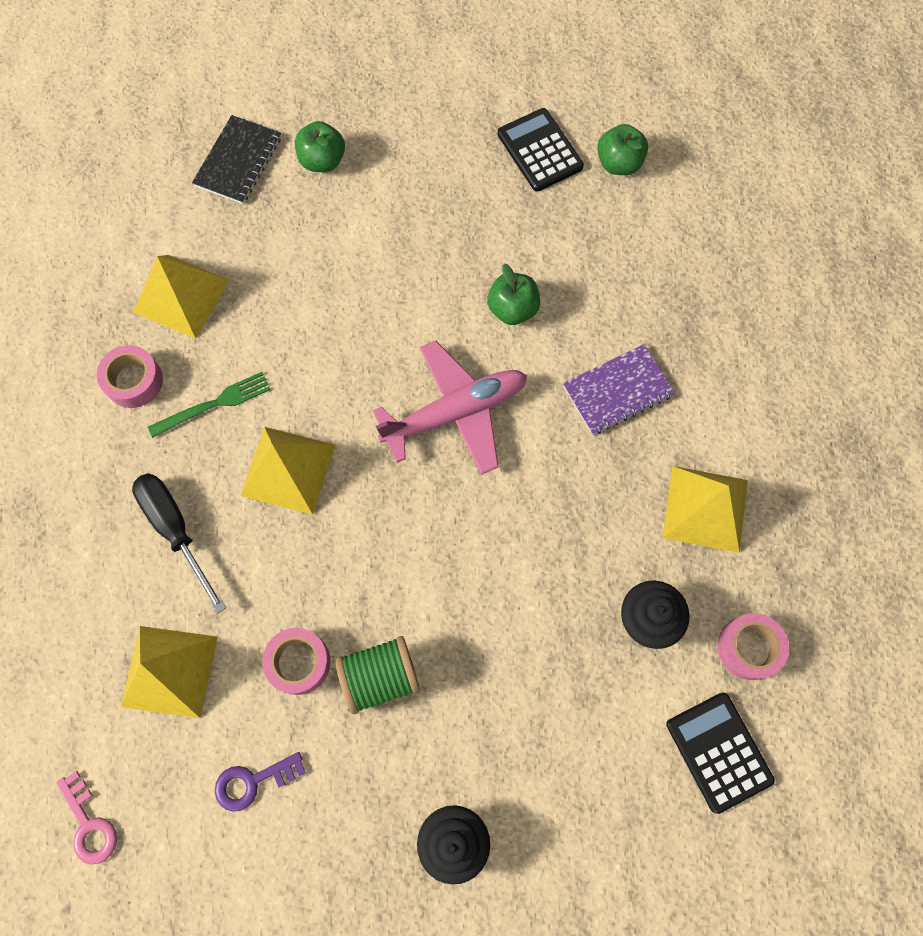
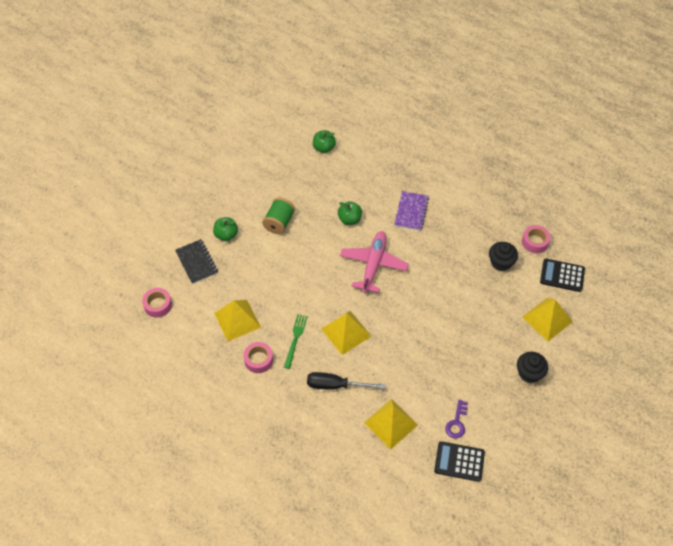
camera: 50 degrees left, 15 degrees down
pink key [56,771,117,864] -> none
pink tape [262,628,330,695] -> pink tape moved to [142,288,172,318]
green spool [335,636,420,714] -> green spool moved to [262,198,295,234]
black calculator [497,108,584,191] -> black calculator moved to [434,441,485,482]
yellow pyramid [663,466,748,553] -> yellow pyramid moved to [522,298,573,341]

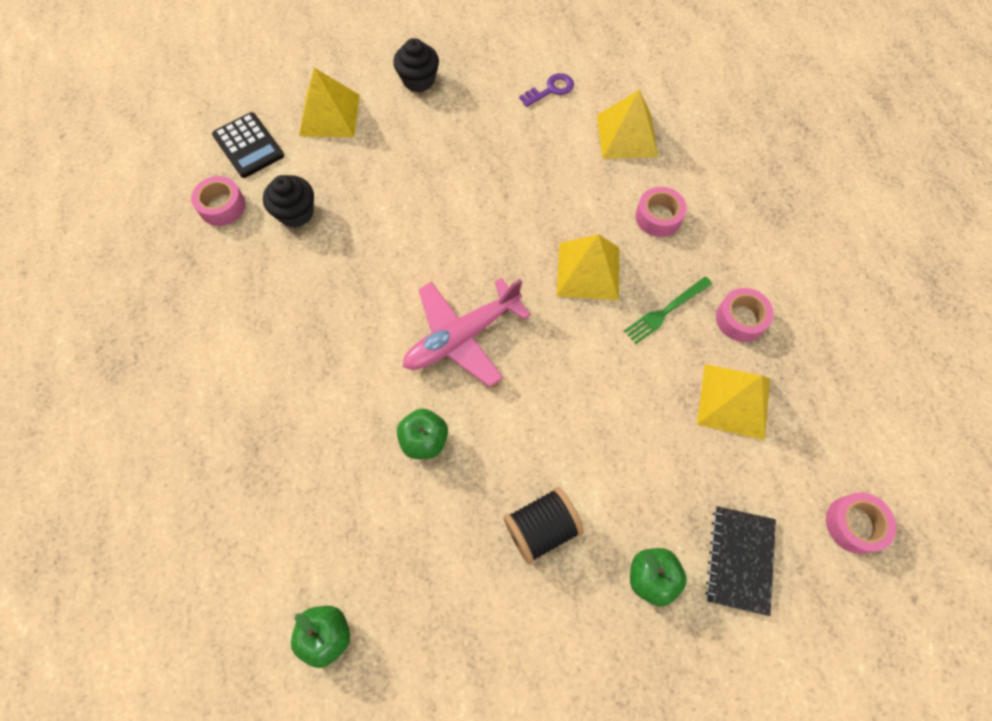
camera: 140 degrees left, 10 degrees up
green spool [262,198,295,234] -> black spool [504,487,584,564]
black screwdriver [307,372,385,390] -> pink tape [635,187,687,237]
purple notebook [394,191,429,231] -> none
black calculator [434,441,485,482] -> none

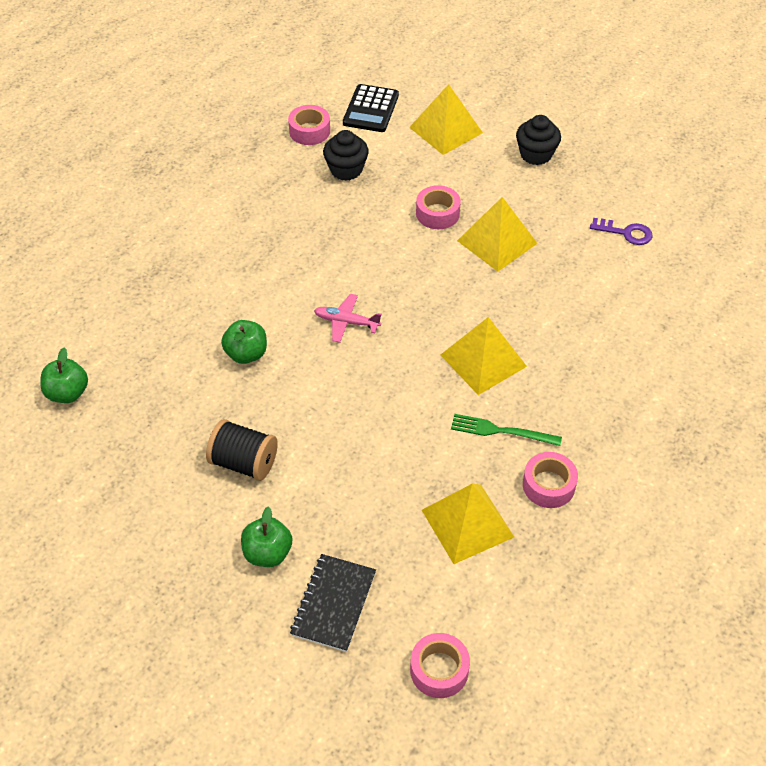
camera: 50 degrees right, 15 degrees down
pink plane [403,278,531,387] -> pink plane [314,294,382,343], size x0.53
yellow pyramid [597,89,658,159] -> yellow pyramid moved to [457,197,538,272]
pink tape [635,187,687,237] -> pink tape moved to [416,185,461,229]
black notebook [705,506,776,616] -> black notebook turned 45 degrees counterclockwise [290,554,376,652]

